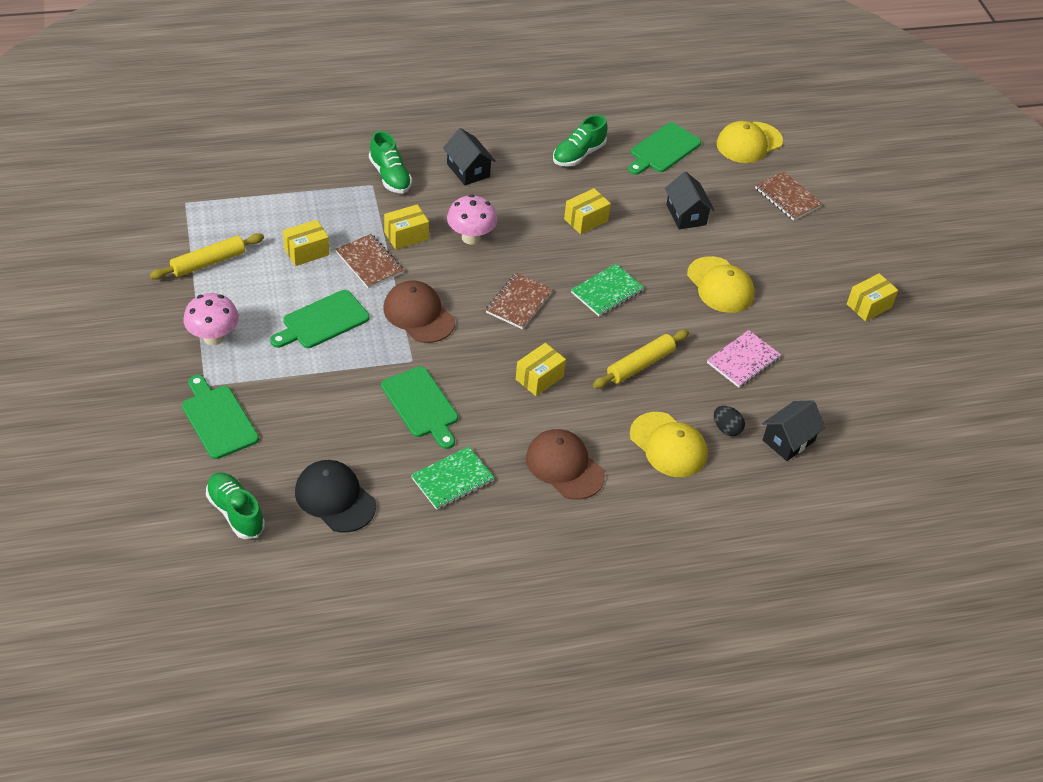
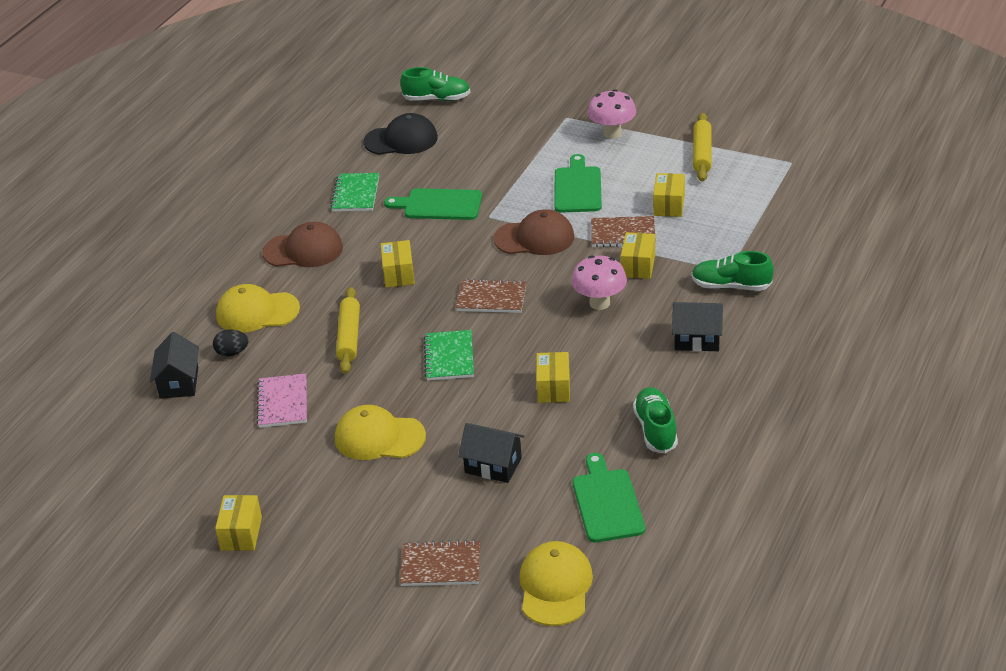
camera: 135 degrees right, 10 degrees down
green cutting board [182,375,259,459] -> none
brown notebook [486,272,553,329] -> brown notebook turned 60 degrees counterclockwise [456,279,527,313]

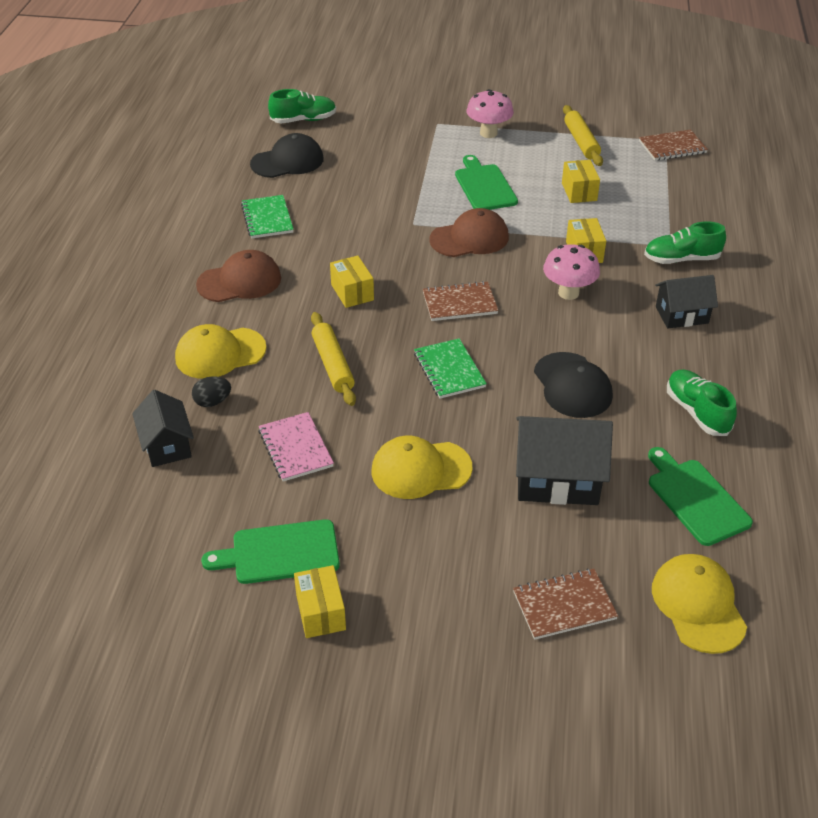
camera: 20 degrees left, 5 degrees up
green cutting board [384,188,482,220] -> green cutting board moved to [201,519,340,584]
black house [458,423,525,483] -> black house [516,416,613,505], size x1.55
yellow box [536,352,570,403] -> black cap [534,352,613,418]
brown notebook [591,216,656,247] -> brown notebook moved to [639,130,708,161]

